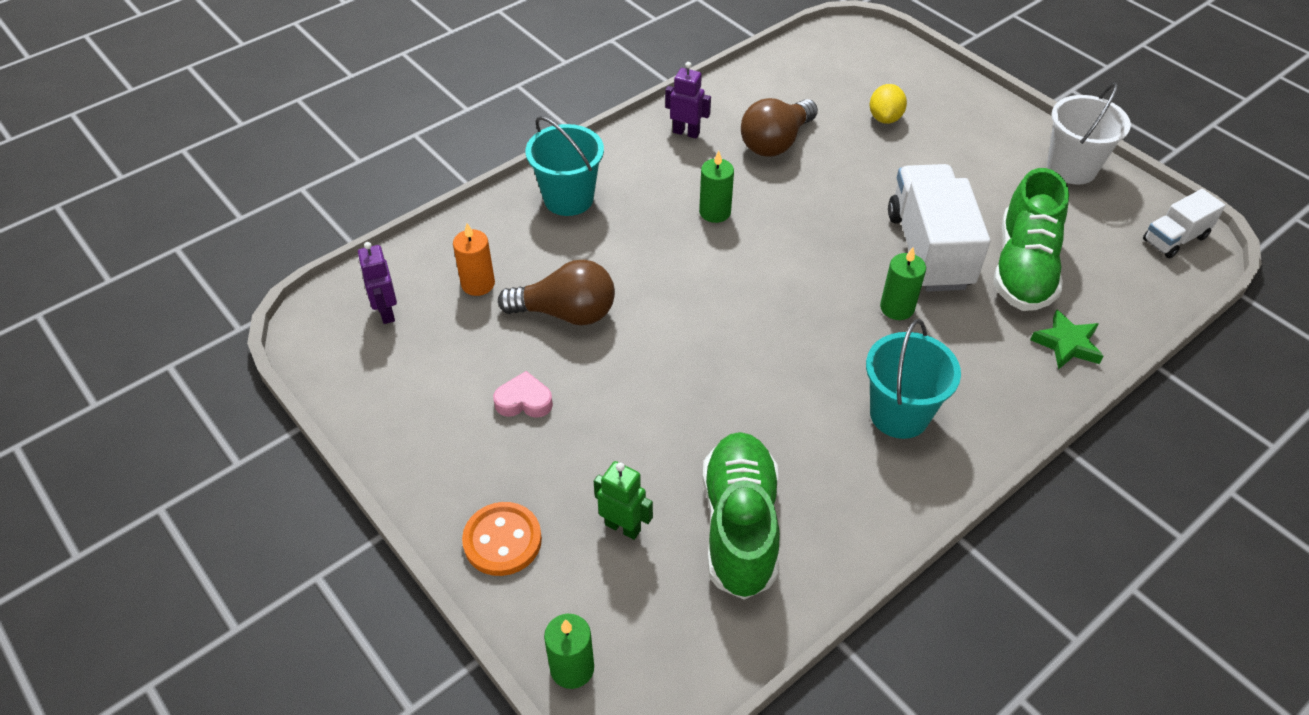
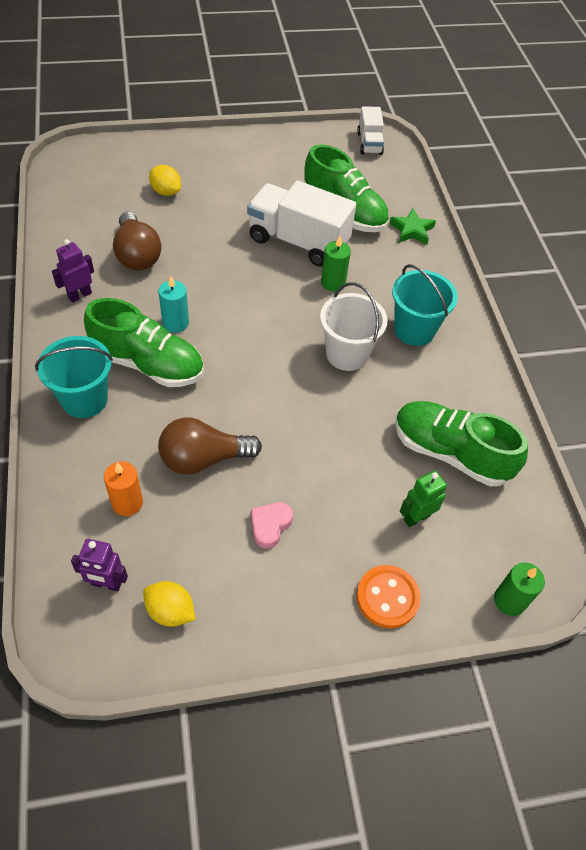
camera: 65 degrees left, 5 degrees up
brown light bulb [498,260,615,325] -> brown light bulb turned 135 degrees counterclockwise [158,417,262,475]
green candle [699,150,734,223] -> turquoise candle [158,276,189,333]
white bucket [1047,83,1131,184] -> white bucket moved to [320,282,388,371]
none -> green shoe [84,298,204,387]
none -> yellow lemon [143,581,196,627]

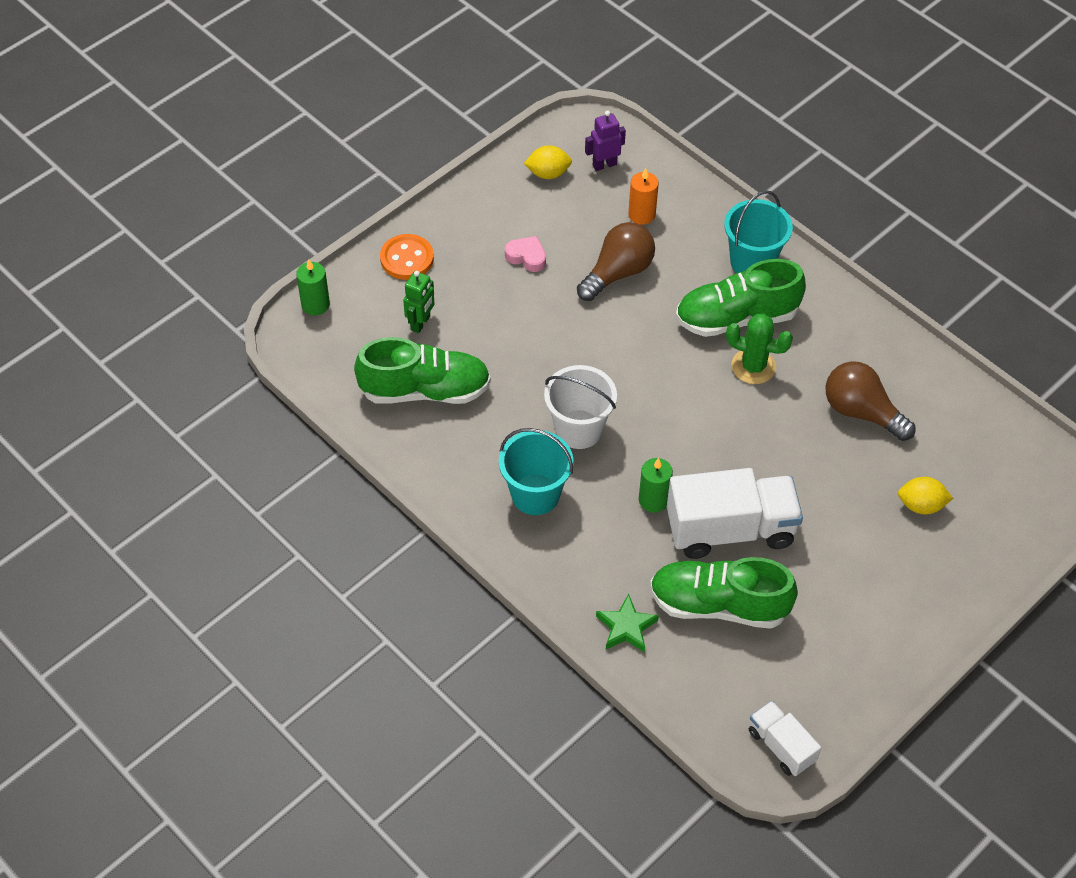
camera: 150 degrees right, 0 degrees up
purple robot [52,239,94,303] -> none
turquoise candle [158,276,189,333] -> green cactus [726,314,793,384]
pink heart [251,502,293,549] -> pink heart turned 60 degrees counterclockwise [505,236,546,272]

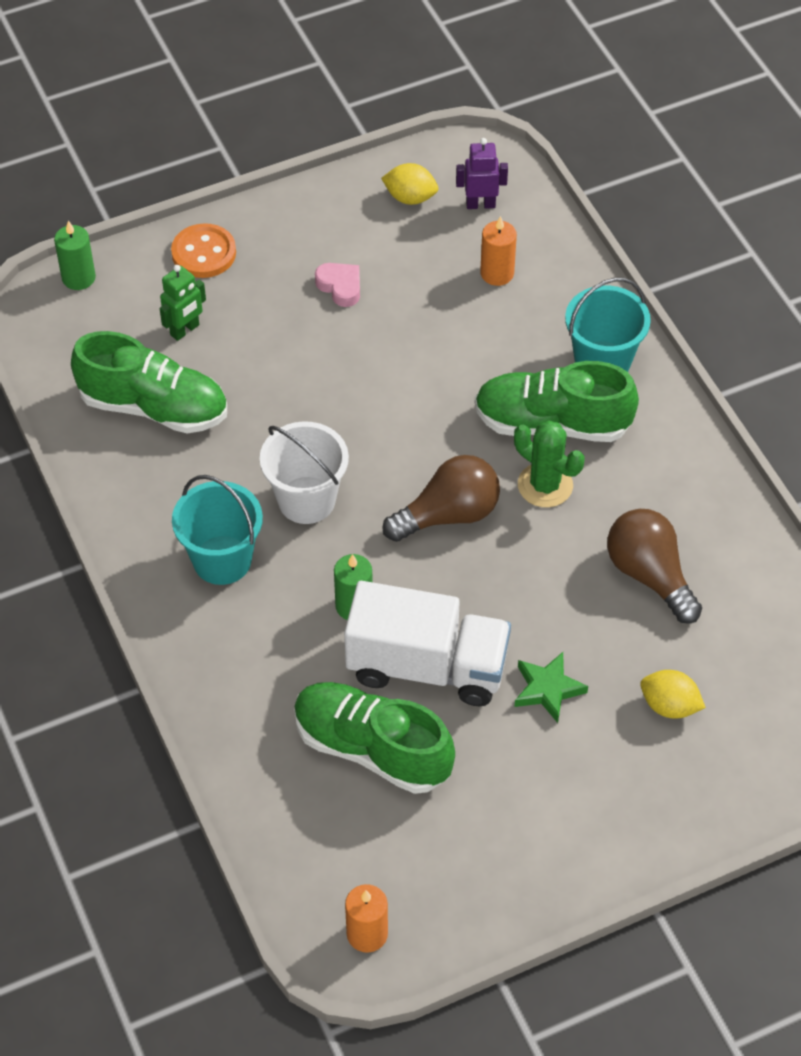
camera: 20 degrees right, 0 degrees up
brown light bulb [577,222,655,301] -> brown light bulb moved to [382,455,500,542]
green star [596,593,659,653] -> green star moved to [515,652,588,723]
white truck [749,701,821,776] -> orange candle [345,884,388,953]

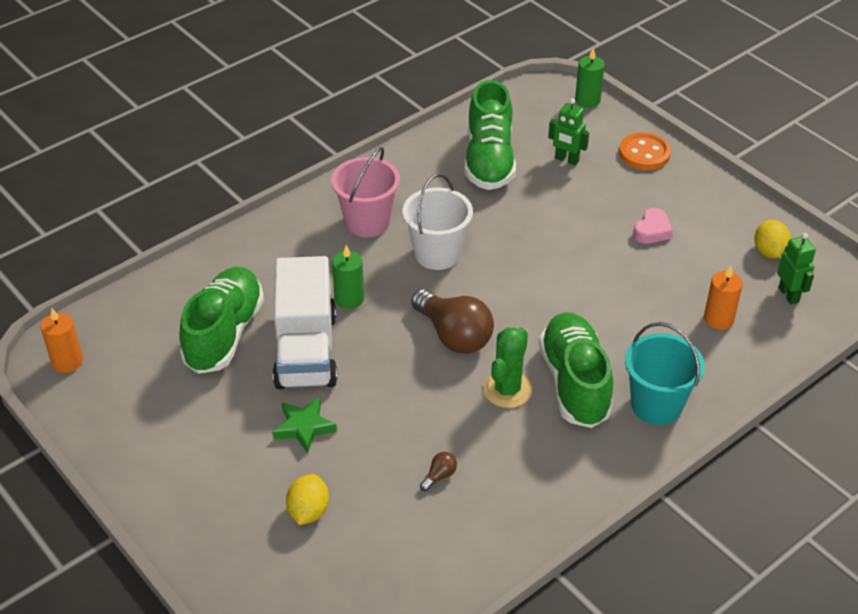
camera: 75 degrees right, 10 degrees down
turquoise bucket [172,475,263,585] -> pink bucket [331,147,400,237]
purple robot [456,138,508,209] -> green robot [777,233,816,305]
brown light bulb [607,509,702,624] -> brown light bulb [420,452,457,491], size x0.41

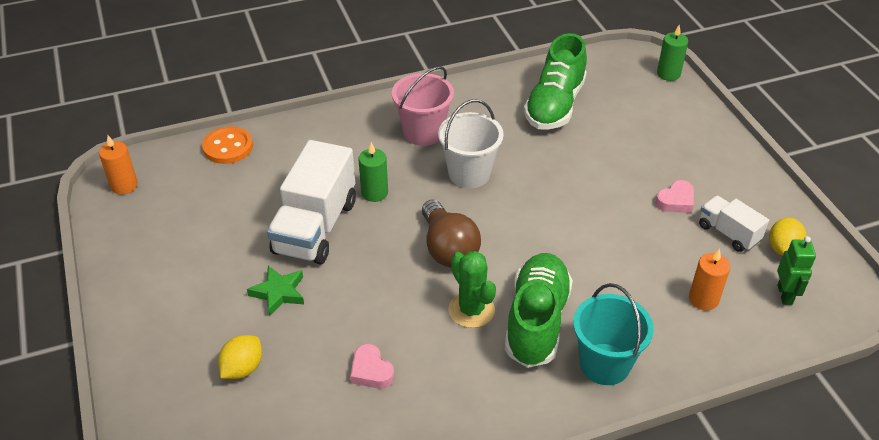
camera: 20 degrees right, 0 degrees up
green shoe [179,267,264,374] -> none
brown light bulb [420,452,457,491] -> pink heart [350,344,394,389]
green cactus [483,327,532,408] -> green cactus turned 75 degrees counterclockwise [448,251,496,328]
green robot [548,98,589,166] -> none
orange button [619,132,671,170] -> orange button moved to [202,126,253,164]
none -> white truck [699,195,769,252]

